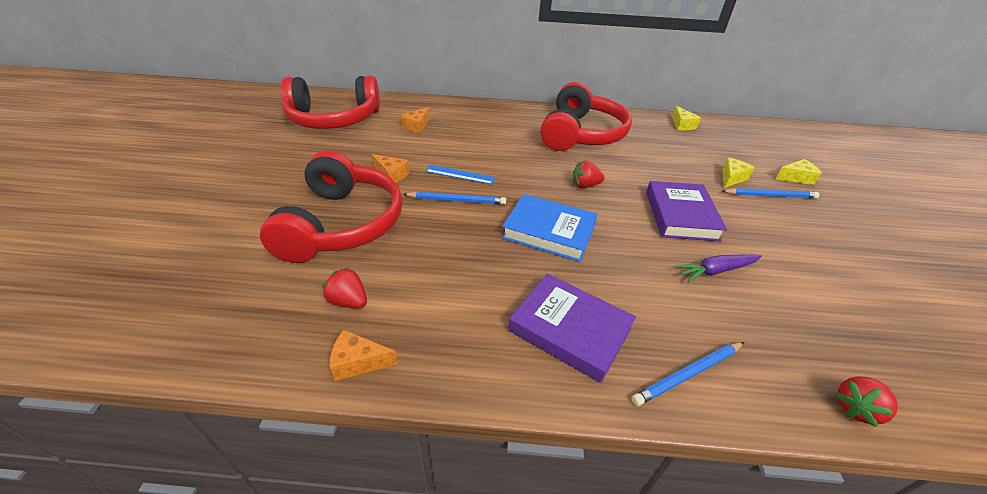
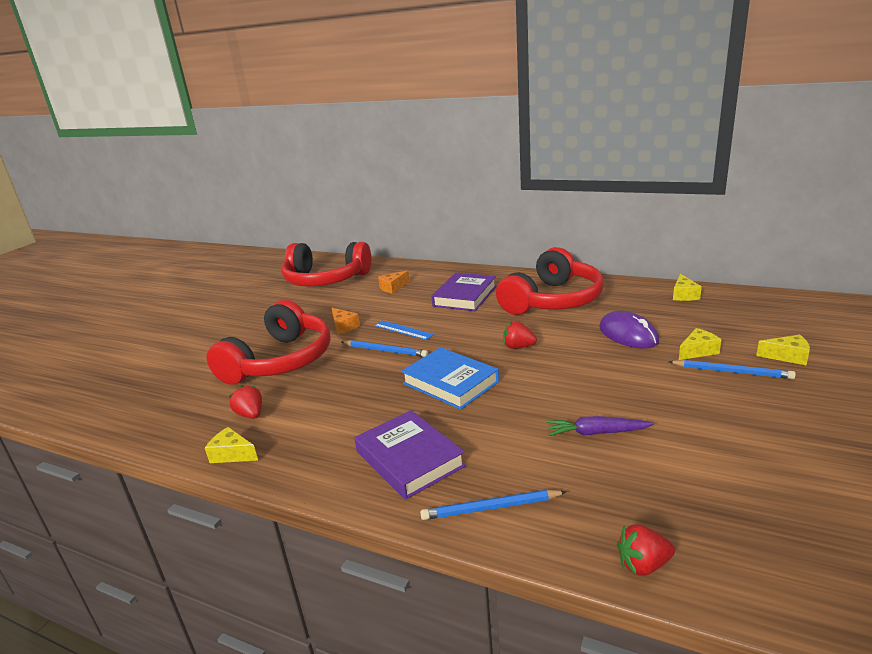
camera: 25 degrees right, 15 degrees down
orange cheese [330,330,398,381] -> yellow cheese [205,427,258,463]
purple book [646,181,727,242] -> purple book moved to [431,273,496,311]
none -> purple mouse [599,311,659,349]

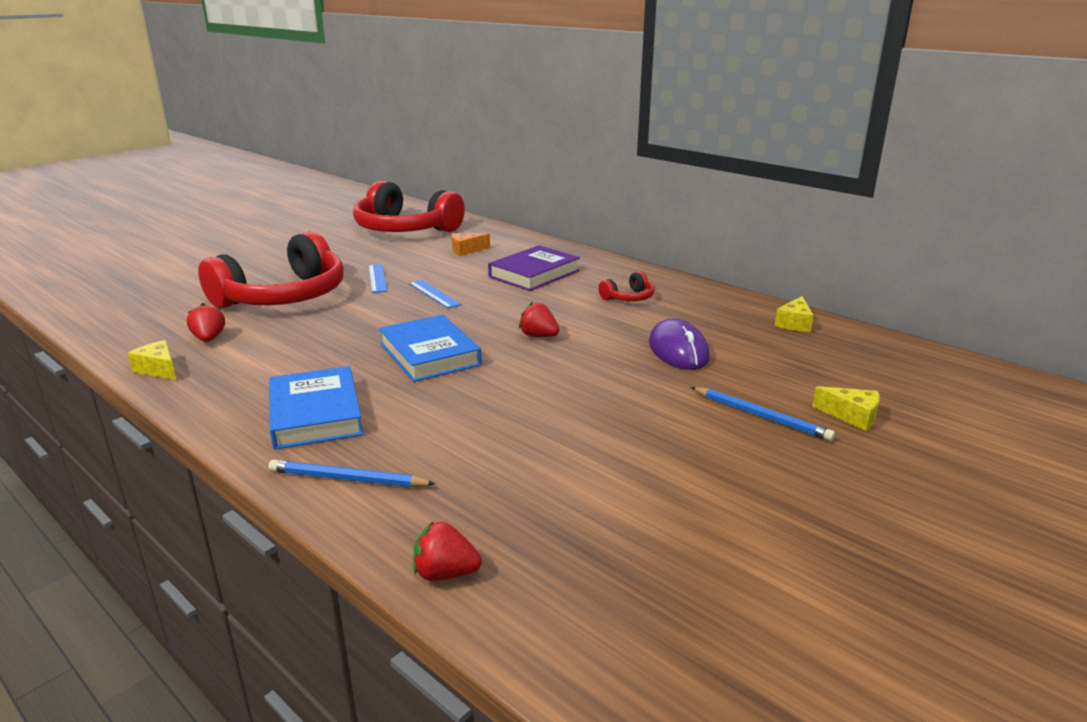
camera: 15 degrees right, 0 degrees up
orange cheese [332,308,360,335] -> blue ruler [368,264,387,293]
blue pencil [342,340,428,357] -> none
purple book [354,410,466,500] -> blue book [269,366,363,449]
red headphones [496,247,604,315] -> red headphones [598,271,655,301], size x0.41
purple carrot [546,416,654,436] -> none
yellow cheese [679,328,722,360] -> none

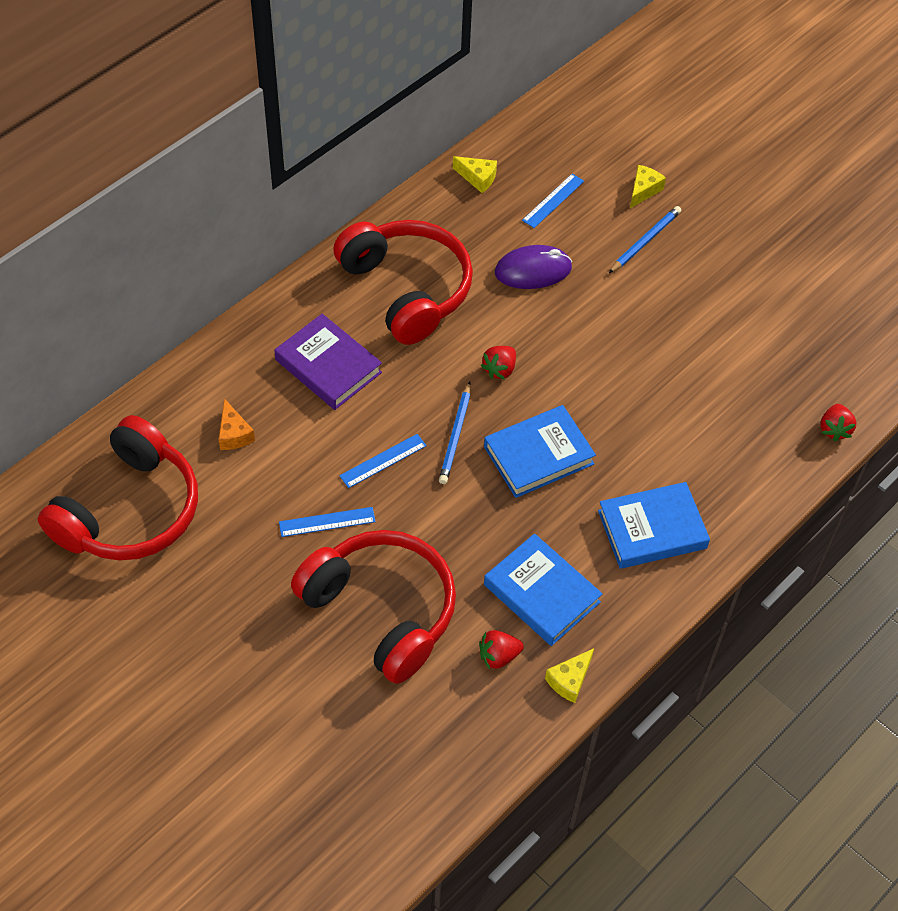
camera: 90 degrees left, 30 degrees up
blue pencil [268,460,436,487] -> blue pencil moved to [439,382,471,484]
red headphones [598,271,655,301] -> red headphones [333,220,473,345], size x2.47
none -> blue book [484,534,602,646]
none -> blue ruler [522,174,584,228]

